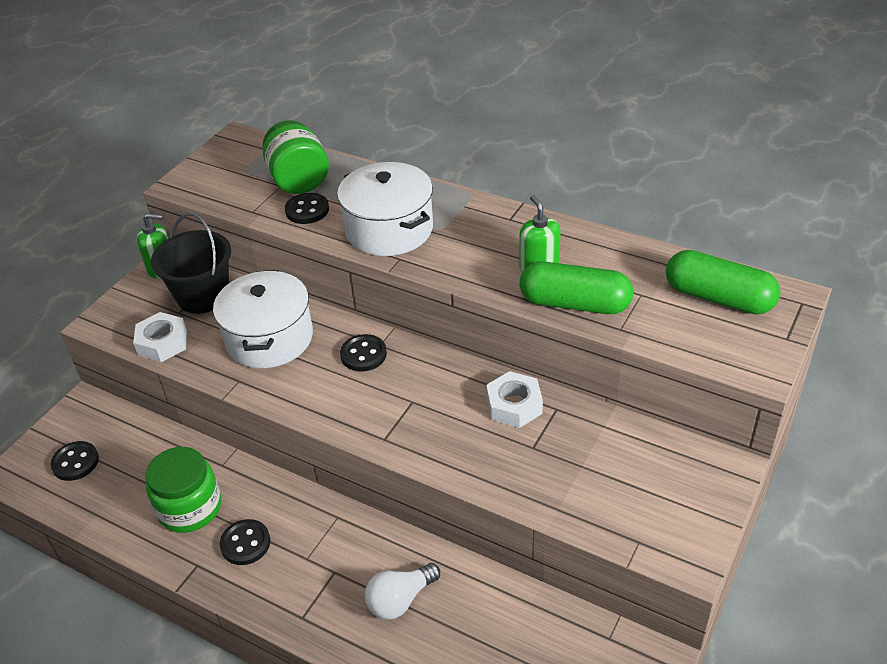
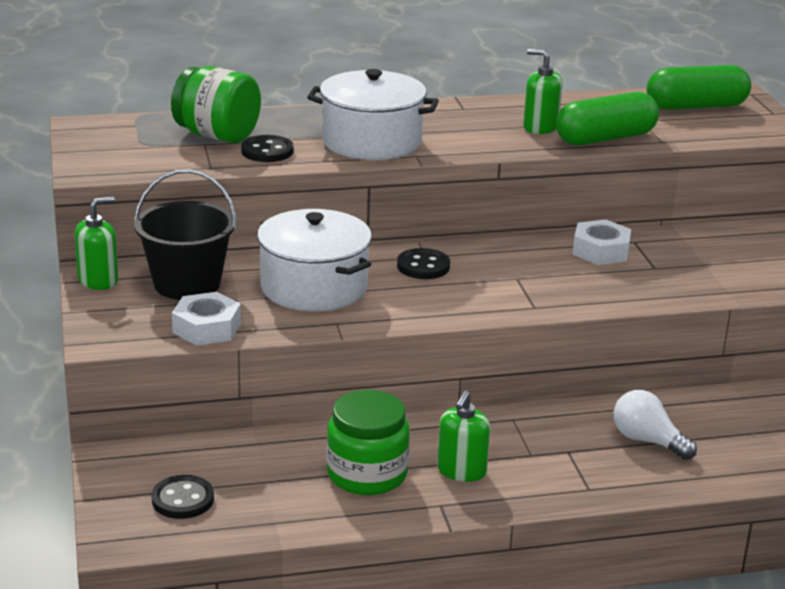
camera: 45 degrees left, 15 degrees down
black button [220,519,270,565] -> green soap dispenser [437,390,490,482]
white light bulb [365,563,440,620] -> white light bulb turned 120 degrees clockwise [614,390,697,460]

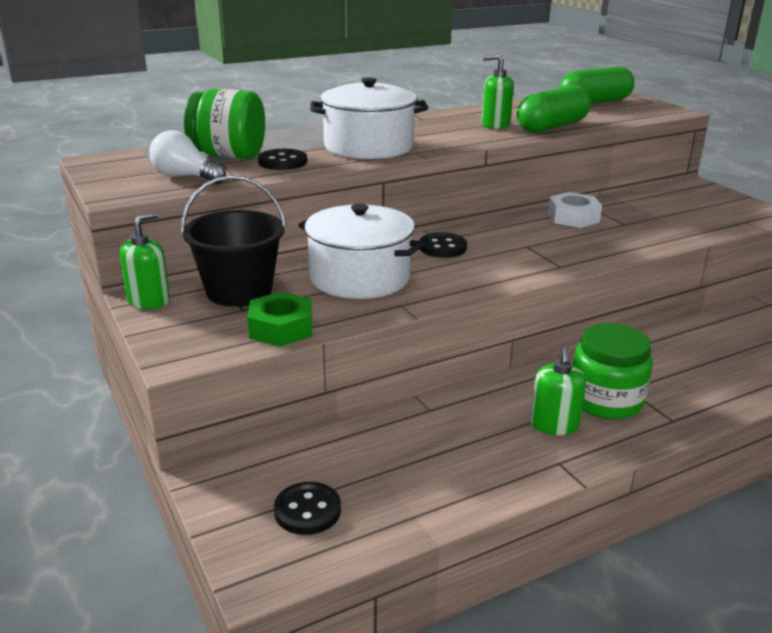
camera: 15 degrees left, 0 degrees up
white nut [172,292,241,346] -> green nut [248,292,312,347]
green jar [326,390,410,495] -> green jar moved to [572,323,653,419]
white light bulb [614,390,697,460] -> white light bulb moved to [149,130,226,183]

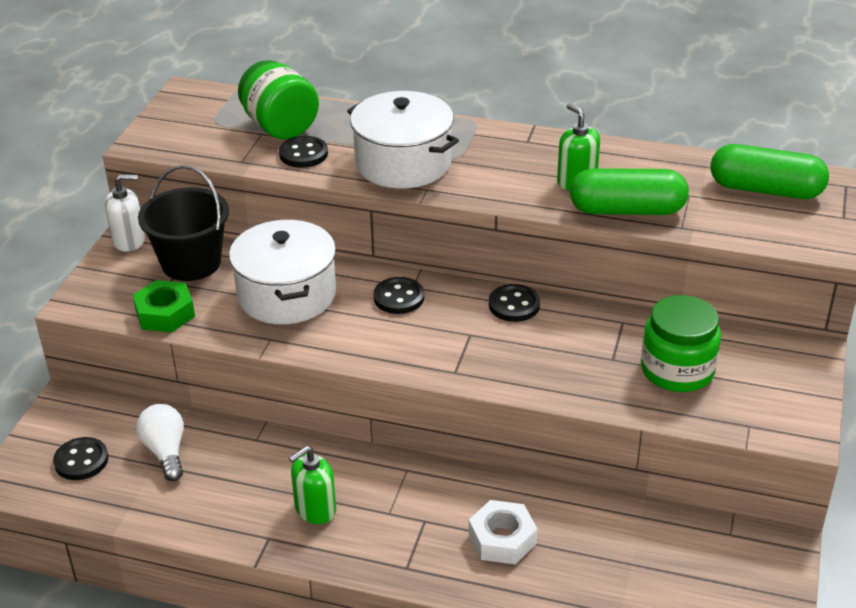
camera: 45 degrees right, 10 degrees up
green soap dispenser [119,212,170,309] -> white soap dispenser [105,174,145,252]
white light bulb [149,130,226,183] -> white light bulb moved to [136,404,184,481]
white nut [548,192,602,228] -> white nut moved to [469,500,537,565]
green jar [572,323,653,419] -> green jar moved to [641,295,721,392]
none -> black button [489,284,540,322]

